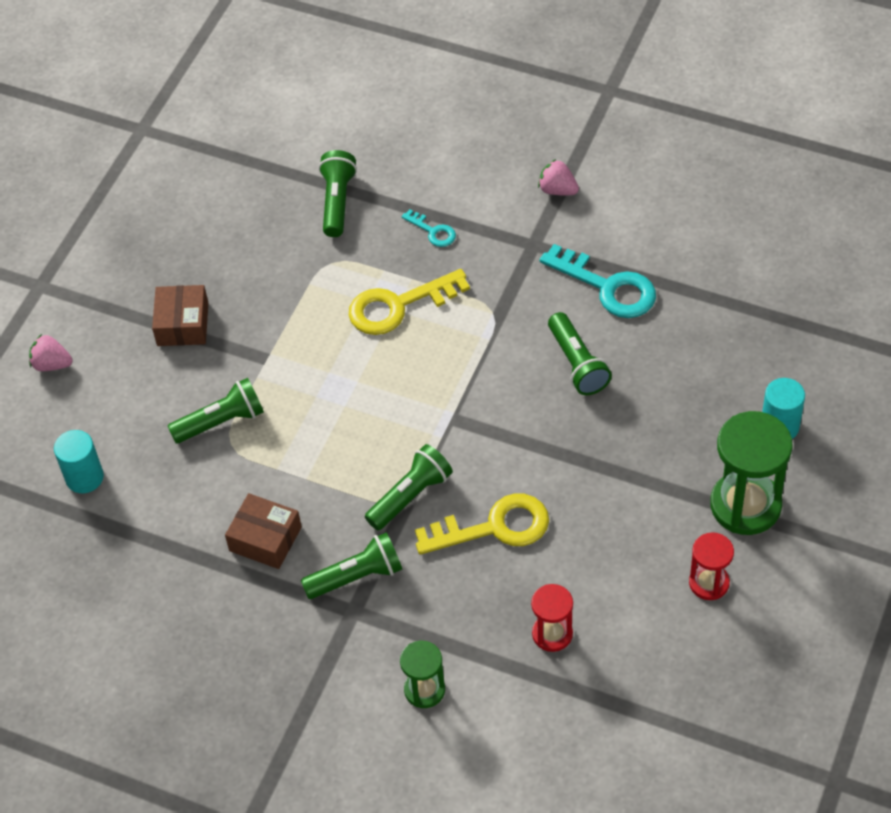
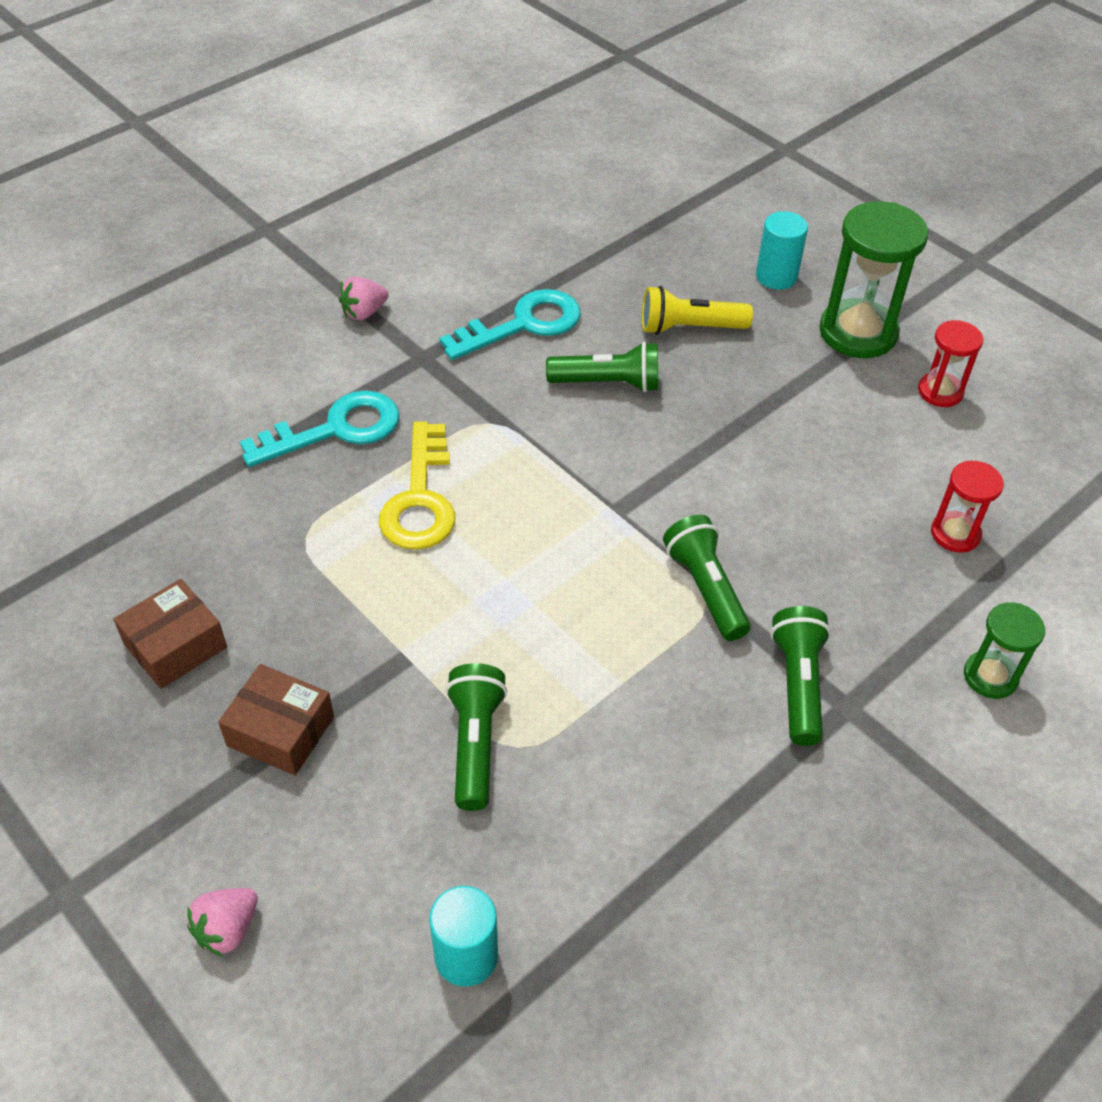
camera: 70 degrees left, 5 degrees down
brown box [225,493,302,569] -> brown box moved to [113,579,227,689]
green flashlight [319,150,357,237] -> none
turquoise key [402,209,456,247] -> turquoise key [240,390,399,467], size x1.98
yellow key [415,493,549,555] -> none
none -> yellow flashlight [642,286,753,335]

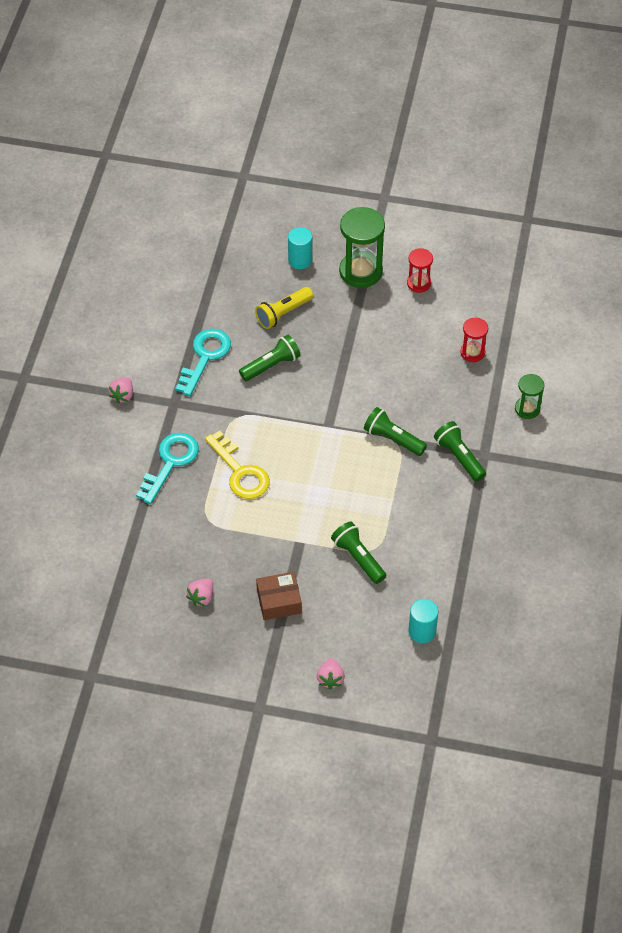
camera: 35 degrees left, 5 degrees up
brown box [113,579,227,689] -> pink strawberry [186,579,213,606]

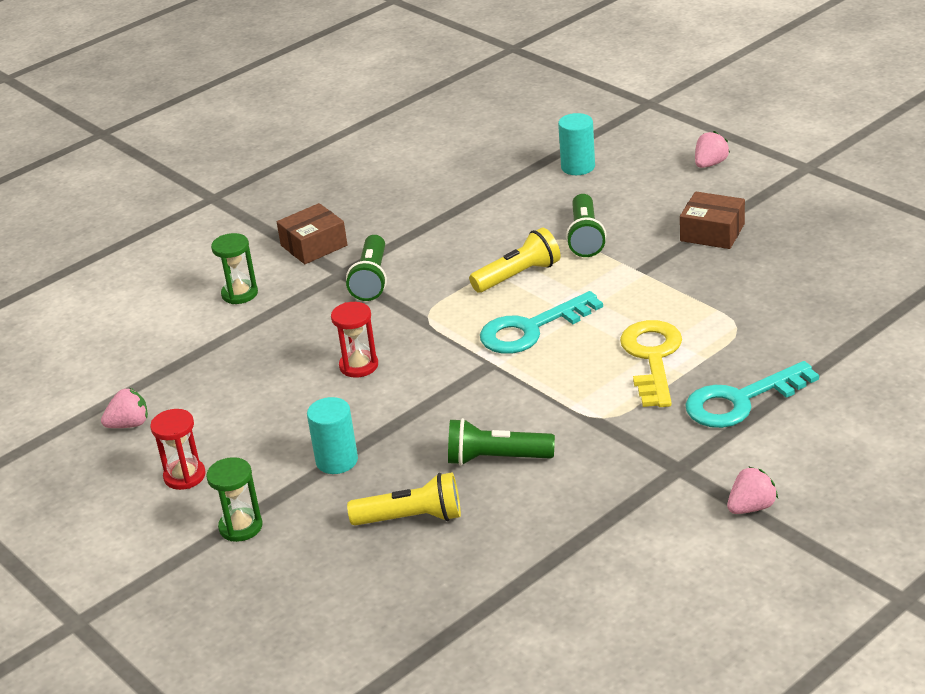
camera: 140 degrees left, 20 degrees down
turquoise key [175,329,231,396] -> turquoise key moved to [480,291,603,354]
pink strawberry [186,579,213,606] -> pink strawberry moved to [101,388,148,428]
turquoise cylinder [288,227,312,269] -> turquoise cylinder moved to [307,397,358,474]
green hourglass [339,207,385,288] -> green hourglass [206,457,263,542], size x0.55
green flashlight [364,407,427,456] -> none
red hourglass [460,317,488,362] -> red hourglass moved to [331,302,378,378]
none -> brown box [277,203,347,264]
none -> yellow flashlight [469,227,561,293]

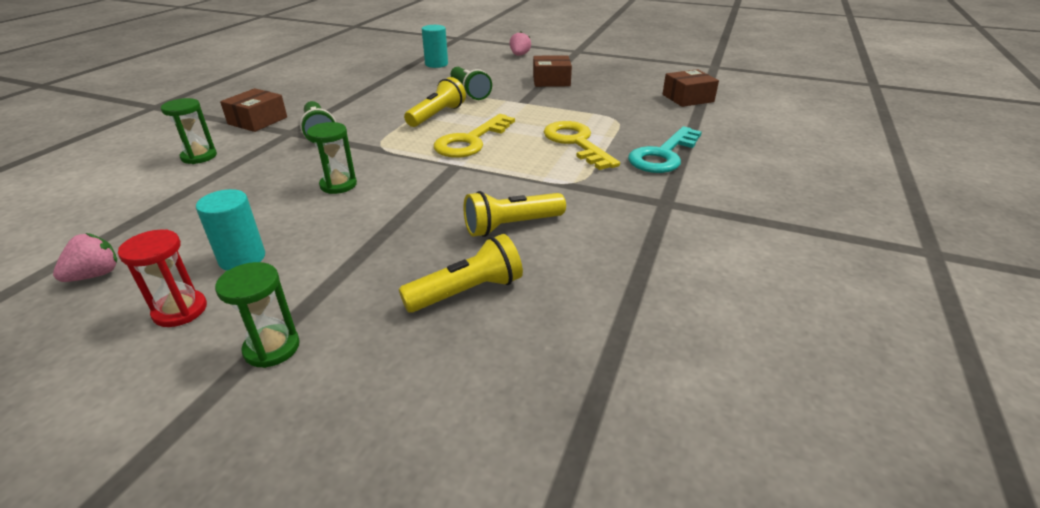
camera: 30 degrees left, 0 degrees up
turquoise cylinder [307,397,358,474] -> turquoise cylinder moved to [196,189,265,270]
red hourglass [331,302,378,378] -> green hourglass [307,122,357,194]
green flashlight [448,418,555,466] -> yellow flashlight [463,191,566,237]
turquoise key [480,291,603,354] -> yellow key [434,114,515,158]
pink strawberry [727,466,778,514] -> none
none -> brown box [662,69,719,107]

